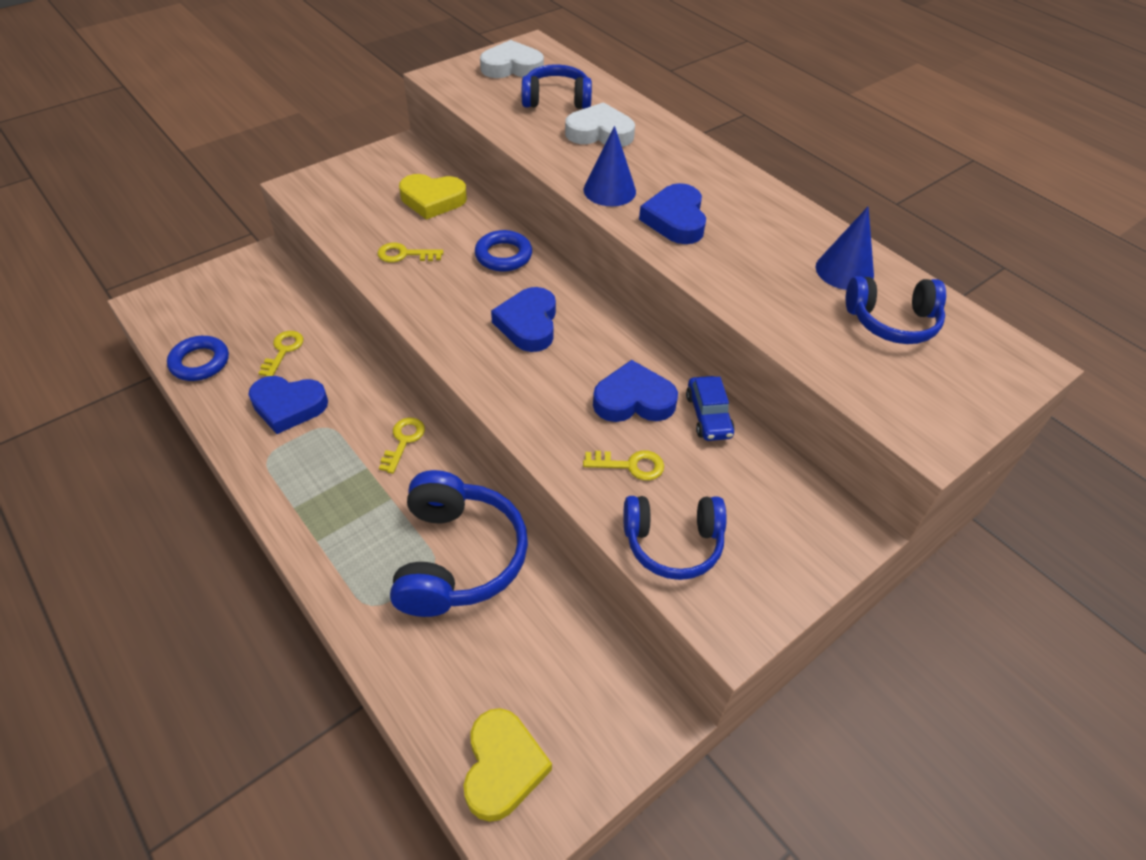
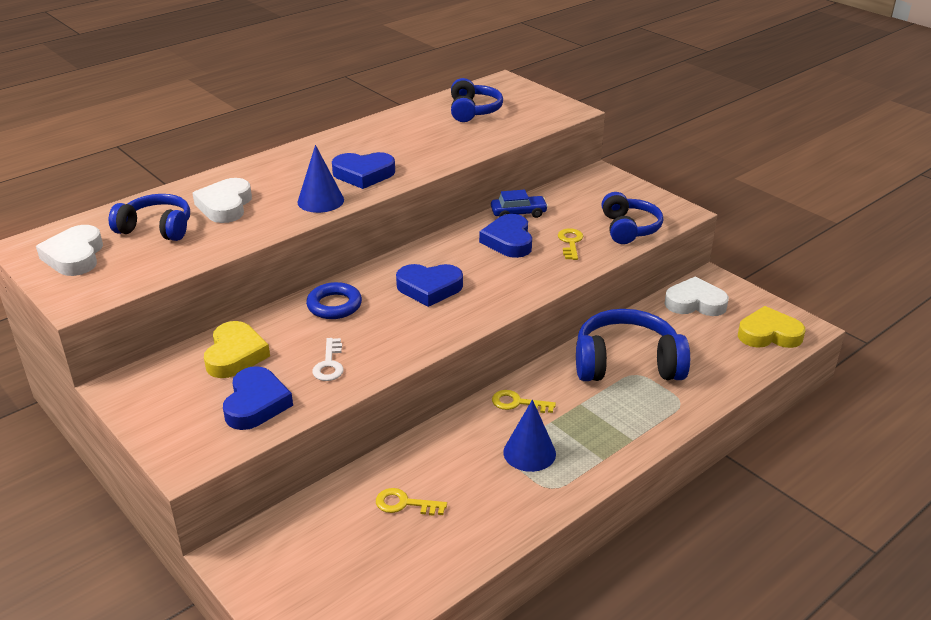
camera: 90 degrees left, 15 degrees down
blue ring [167,336,229,381] -> none
blue heart [248,376,328,434] -> blue heart moved to [223,366,293,430]
yellow key [377,243,443,262] -> white key [312,338,344,381]
blue headphones [522,64,592,109] -> blue headphones turned 105 degrees clockwise [109,194,190,241]
blue cone [816,206,874,290] -> blue cone moved to [503,400,556,472]
none -> white heart [664,276,729,316]

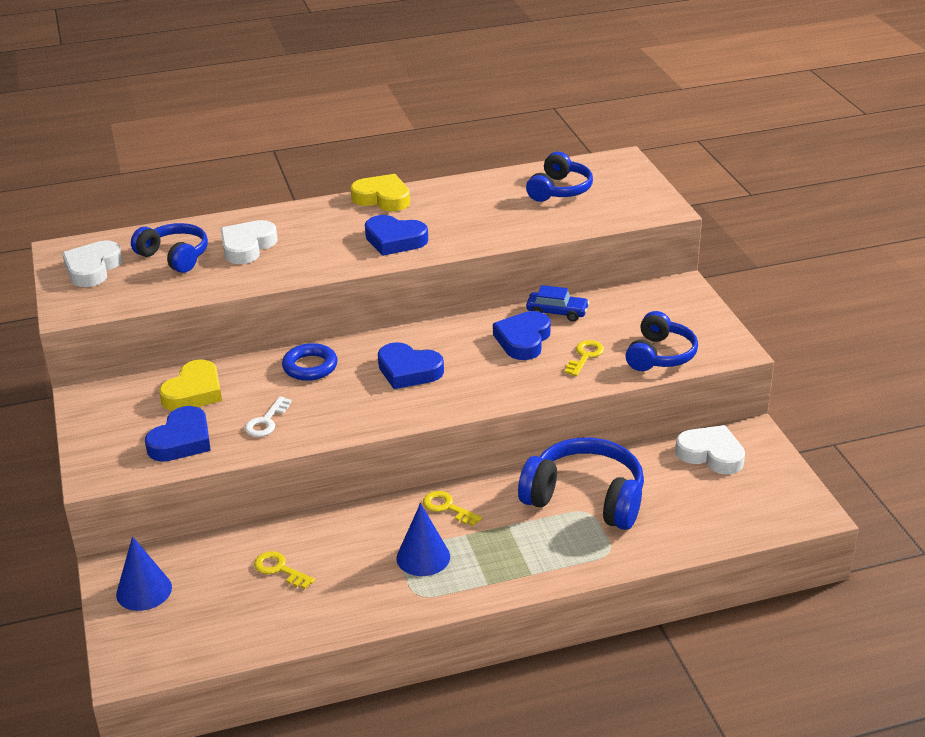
camera: 25 degrees right, 0 degrees up
blue cone [297,145,344,213] -> blue cone moved to [116,536,172,611]
yellow heart [738,306,806,348] -> yellow heart moved to [350,174,410,211]

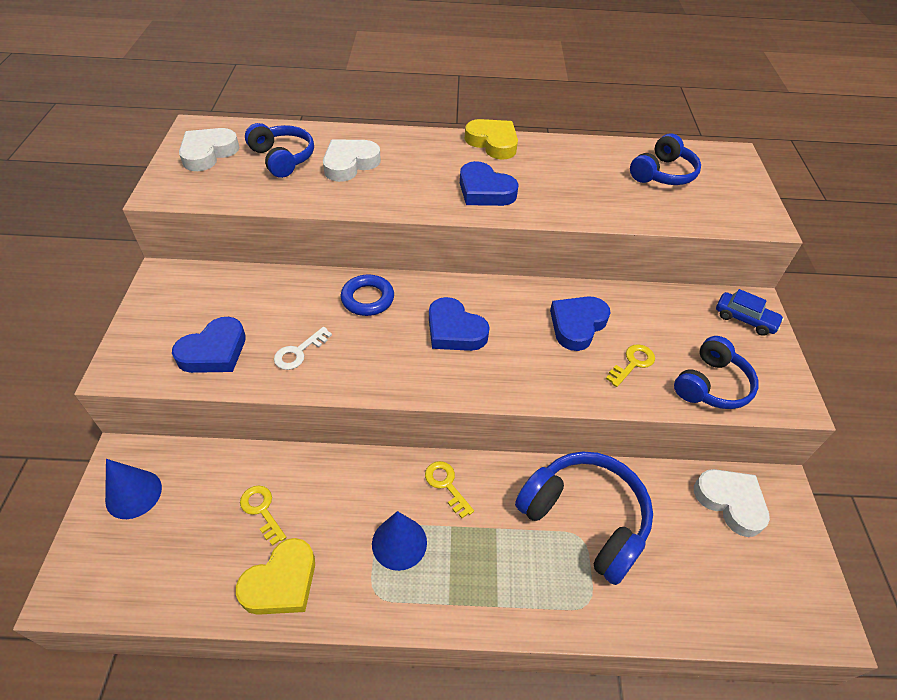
camera: 15 degrees right, 15 degrees up
yellow heart [159,359,222,411] -> yellow heart moved to [236,538,315,615]
blue car [526,285,589,322] -> blue car moved to [716,289,784,336]

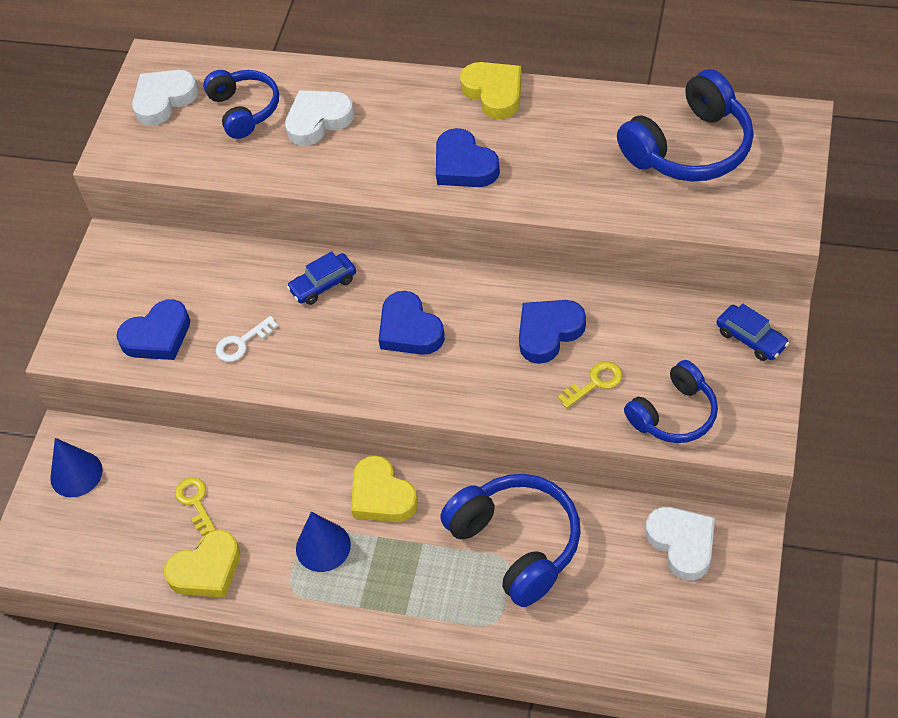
camera: 20 degrees right, 5 degrees up
blue ring [341,274,394,316] -> blue car [287,251,356,305]
yellow key [425,461,474,518] -> yellow heart [351,456,418,522]
blue headphones [630,134,701,185] -> blue headphones [617,69,754,182], size x1.54

